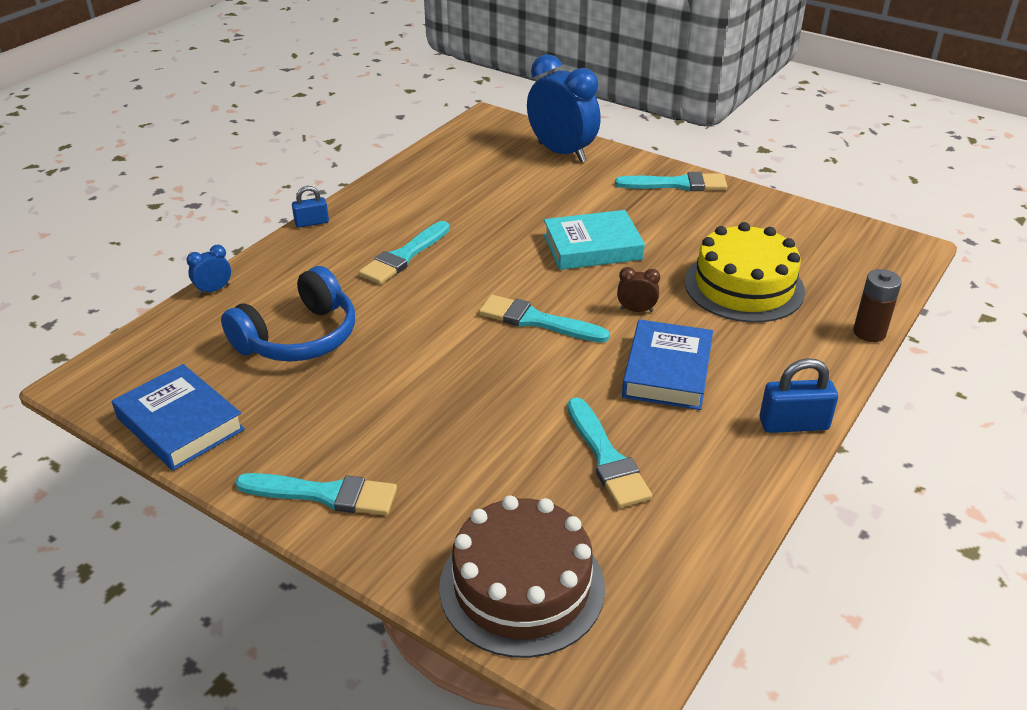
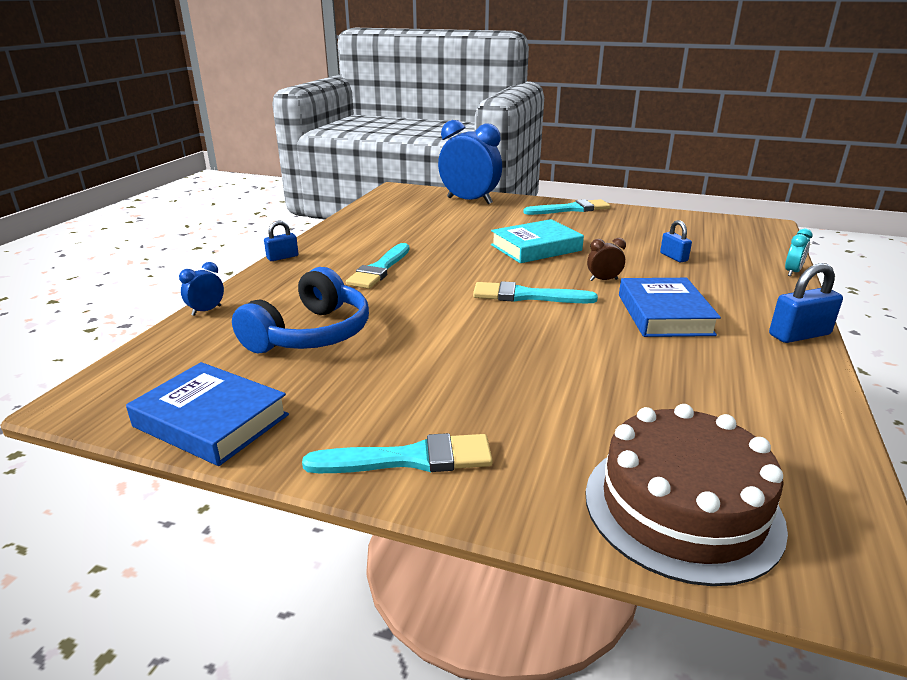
camera: 15 degrees left, 10 degrees down
turquoise brush [567,397,652,508] -> none
yellow cake [685,222,805,323] -> blue padlock [660,220,692,262]
brown battery [853,269,902,342] -> turquoise clock [785,228,813,276]

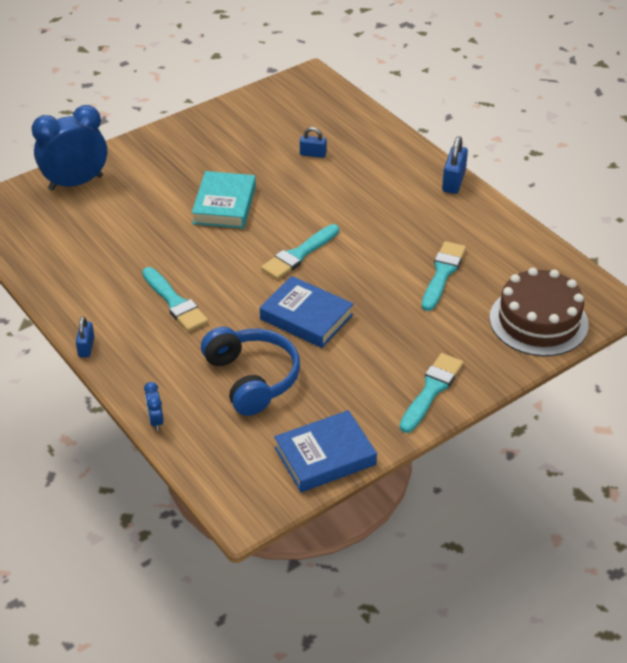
camera: 55 degrees left, 15 degrees up
turquoise brush [523,199,610,215] -> turquoise brush moved to [422,241,466,311]
brown clock [587,238,626,281] -> none
blue book [619,278,721,337] -> blue book moved to [260,276,353,348]
turquoise clock [785,228,813,276] -> none

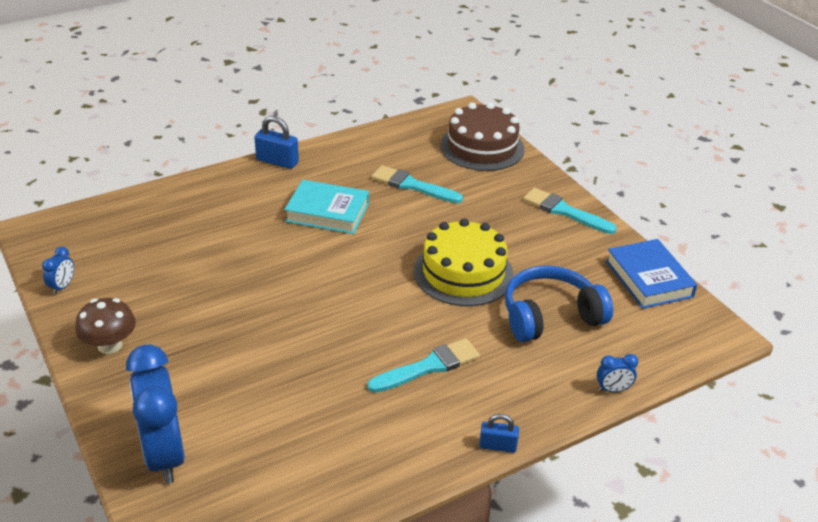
camera: 85 degrees left, 5 degrees down
turquoise book [192,171,256,229] -> turquoise book moved to [284,180,369,234]
blue book [260,276,353,348] -> yellow cake [414,218,514,306]
turquoise brush [261,224,339,280] -> none
blue padlock [300,127,327,158] -> none
none -> blue clock [42,247,74,295]
none -> brown mushroom [75,298,136,354]

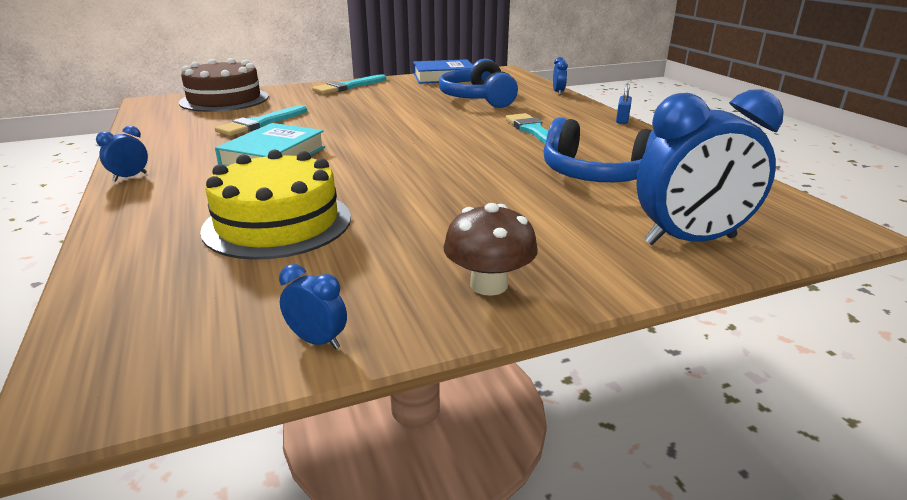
camera: 80 degrees left, 10 degrees down
blue padlock [254,116,299,169] -> blue clock [96,126,148,181]
yellow cake [414,218,514,306] -> yellow cake moved to [200,149,351,260]
none -> blue headphones [543,117,656,182]

